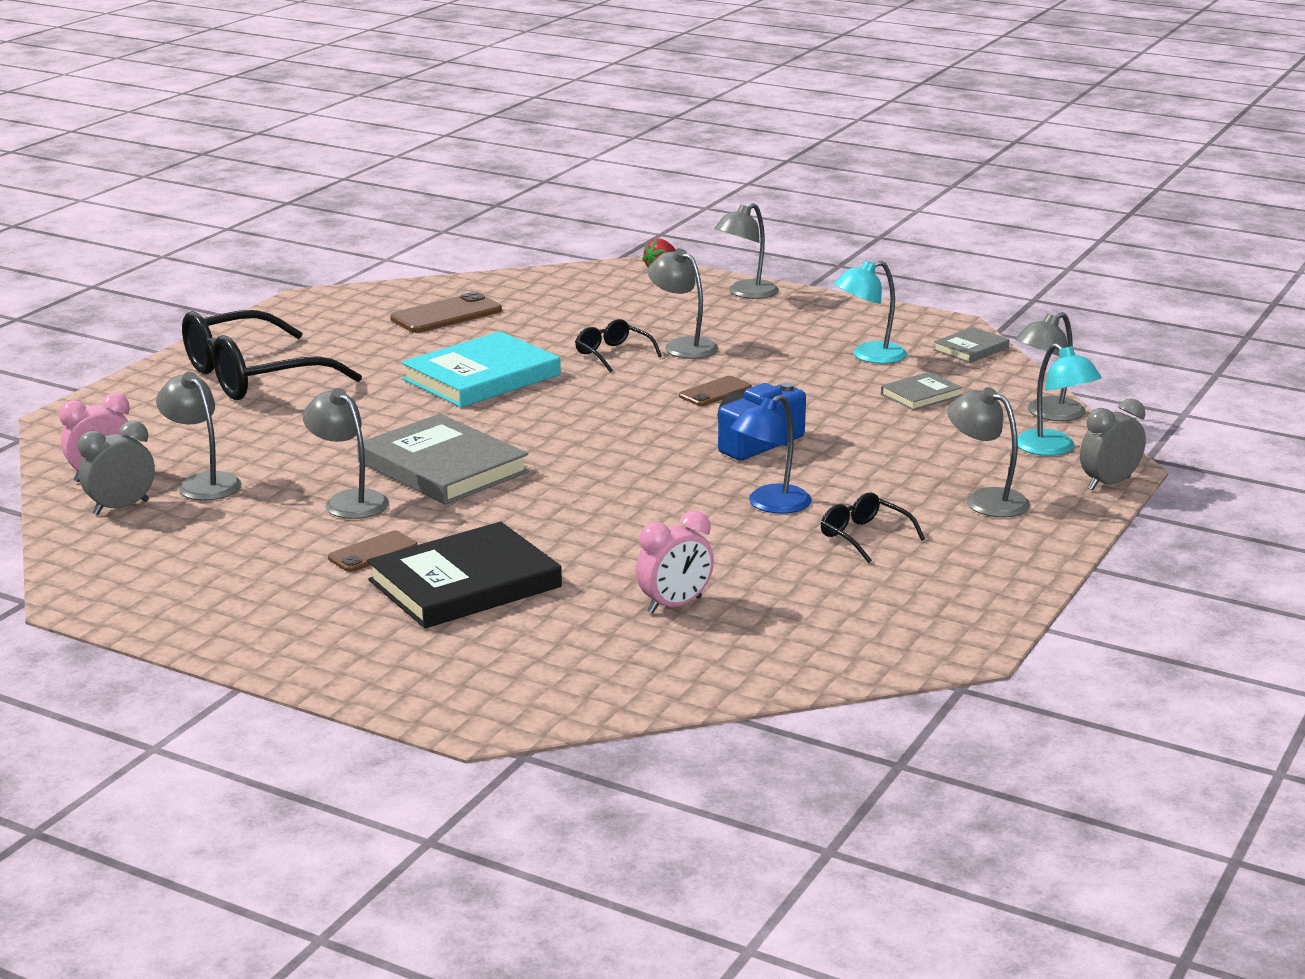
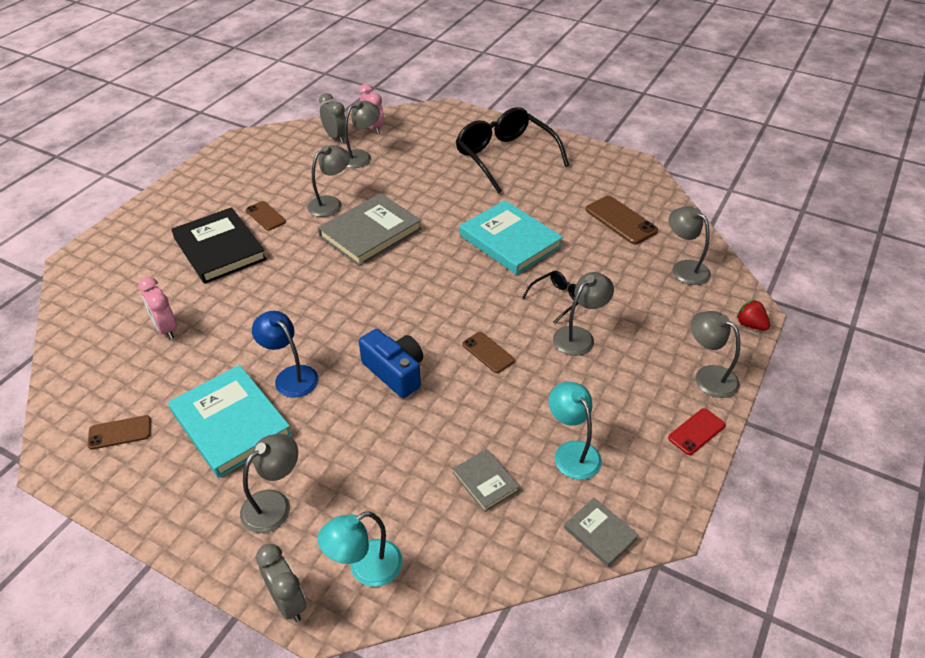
camera: 90 degrees right, 20 degrees up
black glasses [821,492,925,563] -> turquoise book [168,365,292,478]
grey lamp [1015,312,1086,421] -> grey lamp moved to [669,206,711,285]
none -> brown phone [88,415,151,450]
none -> red phone [668,408,725,455]

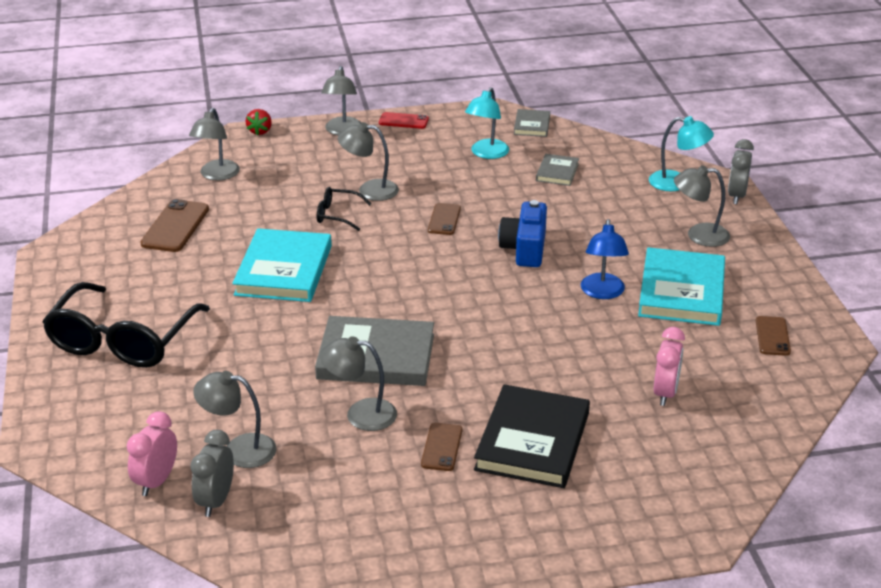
camera: 130 degrees left, 10 degrees down
brown phone [88,415,151,450] -> brown phone turned 60 degrees clockwise [756,316,791,356]

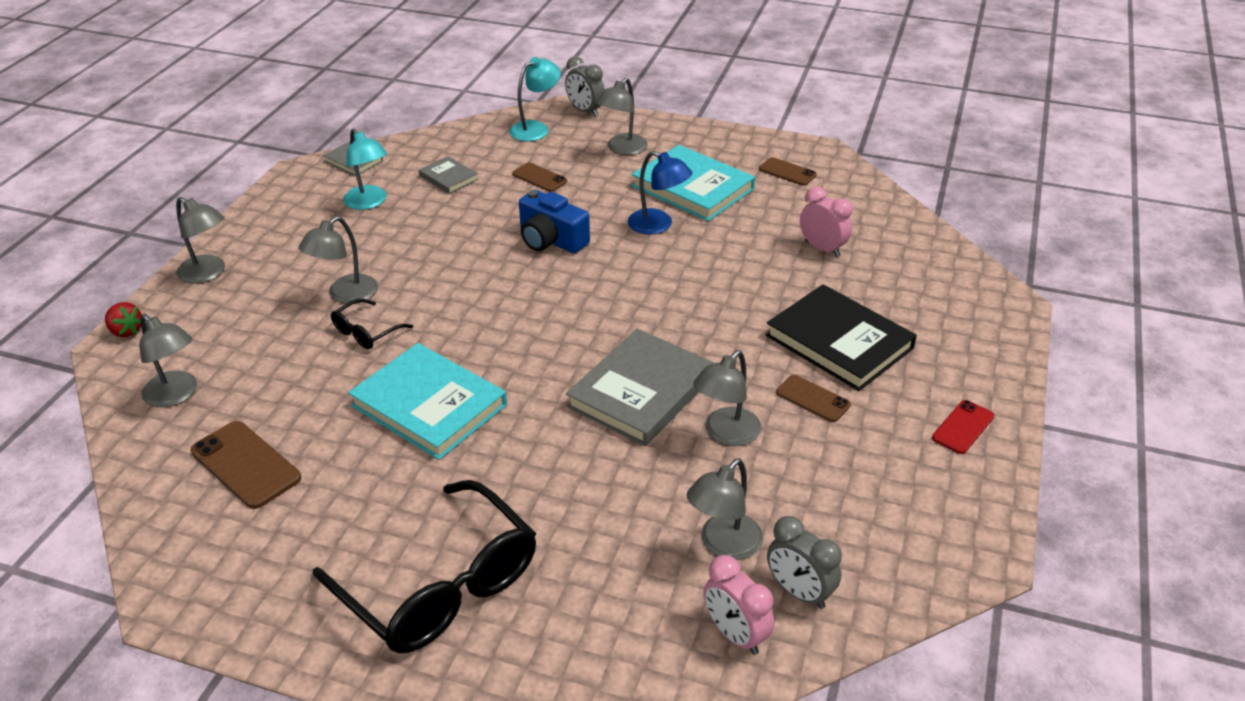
camera: 60 degrees left, 5 degrees up
red phone [379,112,429,129] -> red phone moved to [932,400,994,454]
brown phone [428,203,461,235] -> brown phone moved to [512,162,567,192]

